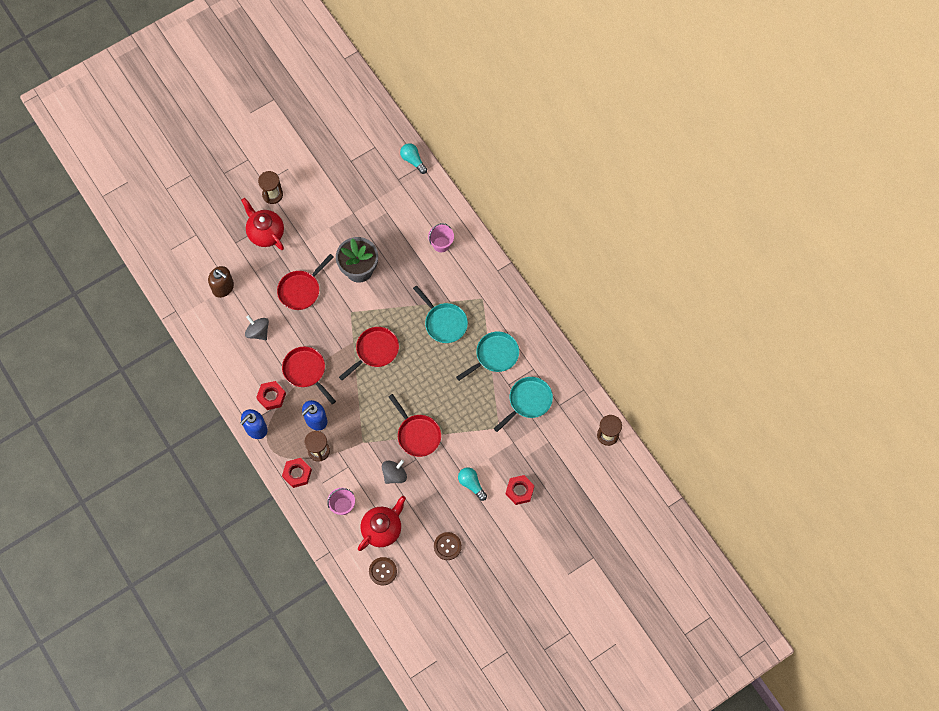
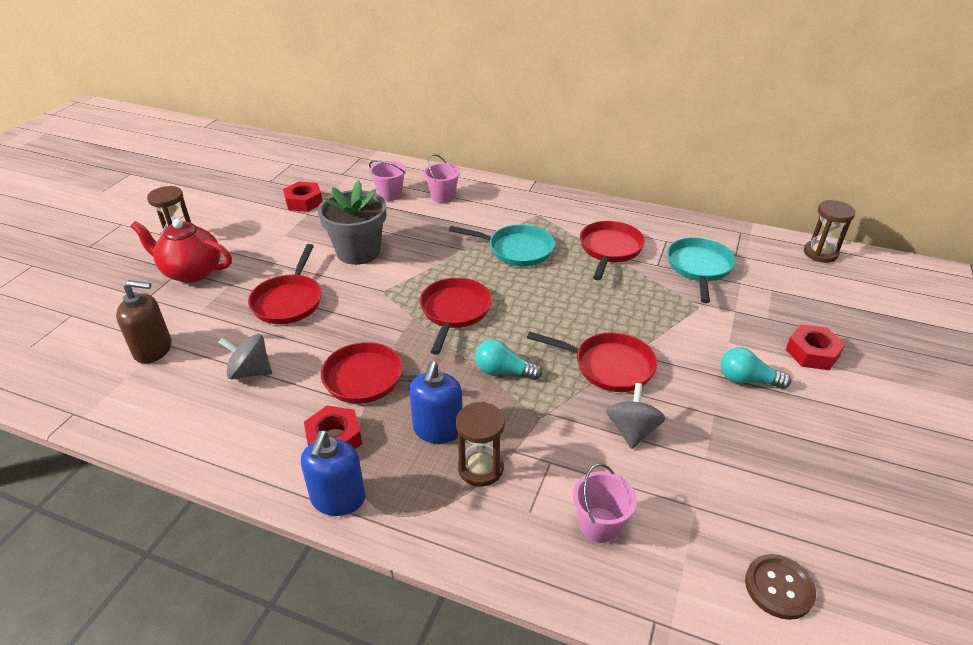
camera: 35 degrees left, 30 degrees down
red nut [282,458,312,488] -> red nut moved to [283,181,322,212]
red teapot [358,496,406,551] -> none
turquoise light bulb [400,143,427,174] -> turquoise light bulb moved to [475,339,542,380]
brown button [434,532,462,560] -> none
turquoise pan [456,331,519,381] -> red pan [580,221,645,280]
none -> pink bucket [369,160,406,201]

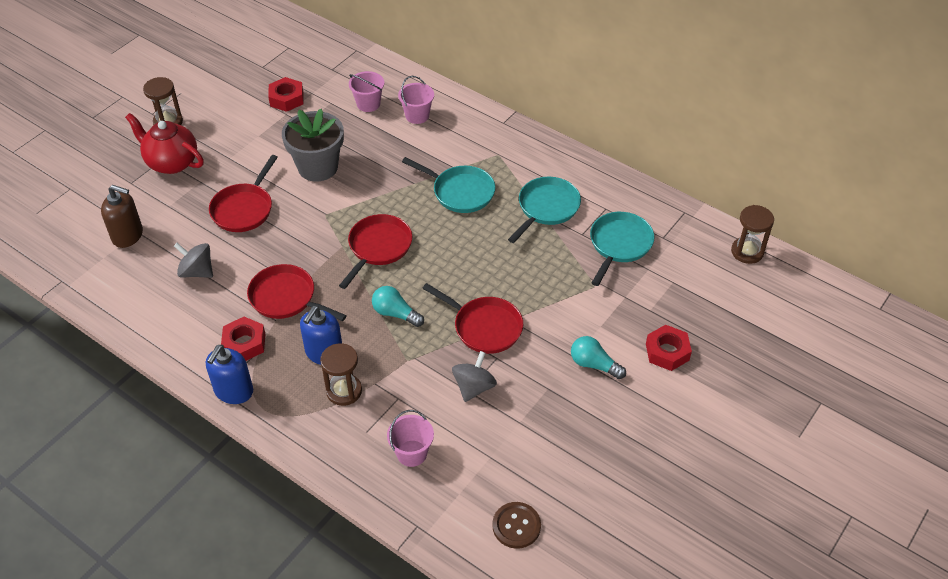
camera: 15 degrees right, 10 degrees up
red pan [580,221,645,280] -> turquoise pan [508,177,581,243]

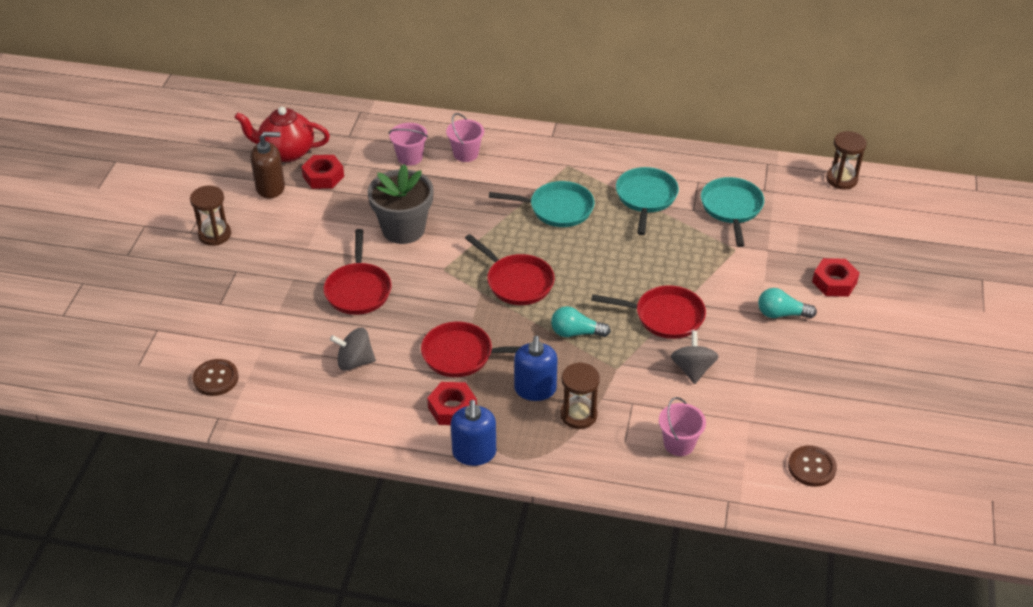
camera: 25 degrees left, 5 degrees down
brown soap dispenser [101,185,143,248] -> brown soap dispenser moved to [250,132,285,199]
red teapot [125,113,204,174] -> red teapot moved to [234,107,330,162]
red pan [339,214,412,289] -> red pan turned 135 degrees clockwise [465,234,555,305]
none -> brown button [193,359,239,396]

